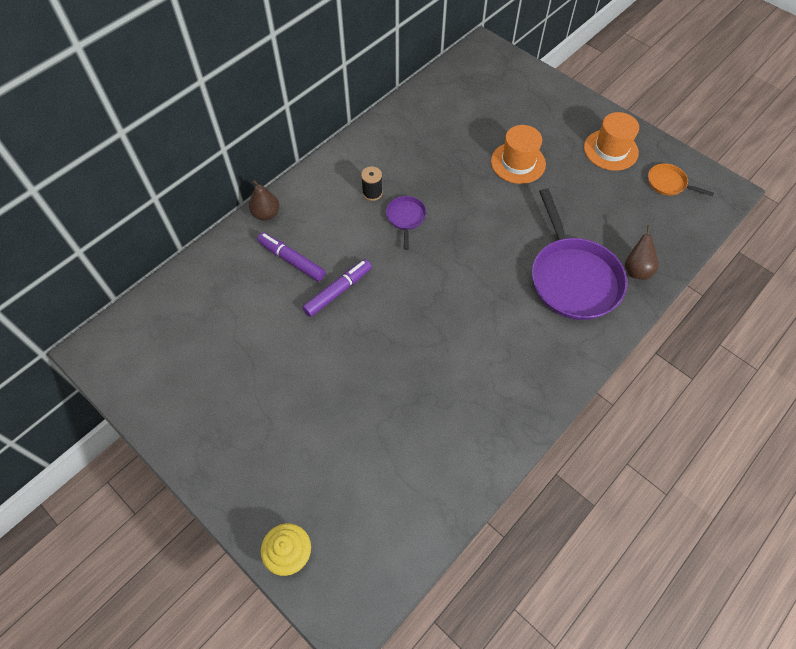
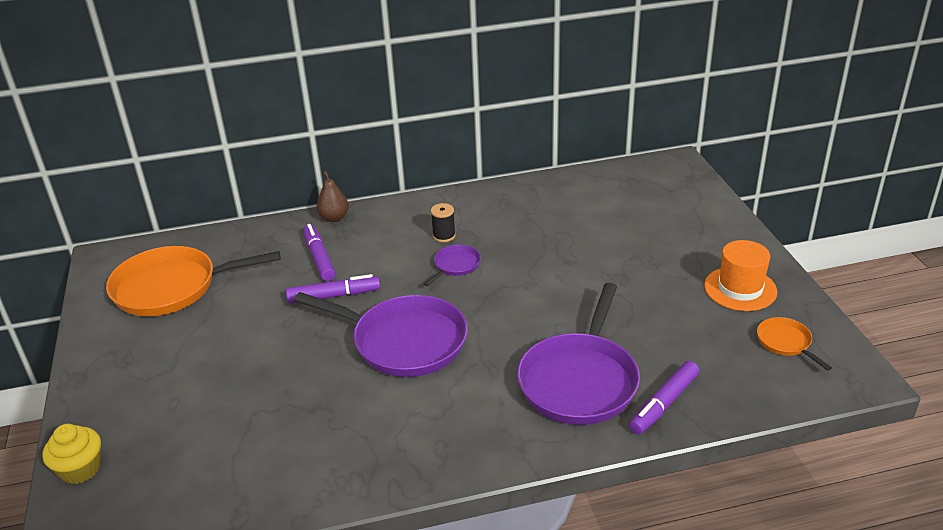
camera: 35 degrees right, 25 degrees down
orange hat [491,125,546,184] -> none
brown pear [625,225,659,280] -> purple marker [629,361,699,434]
none -> orange pan [106,246,281,316]
none -> purple pan [294,292,468,377]

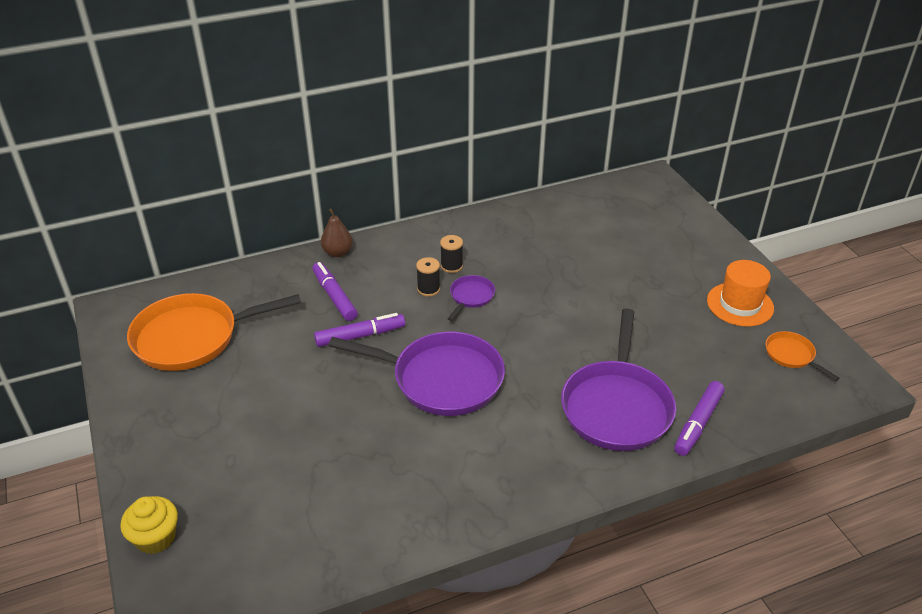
camera: 10 degrees left, 5 degrees up
none -> black spool [416,257,440,296]

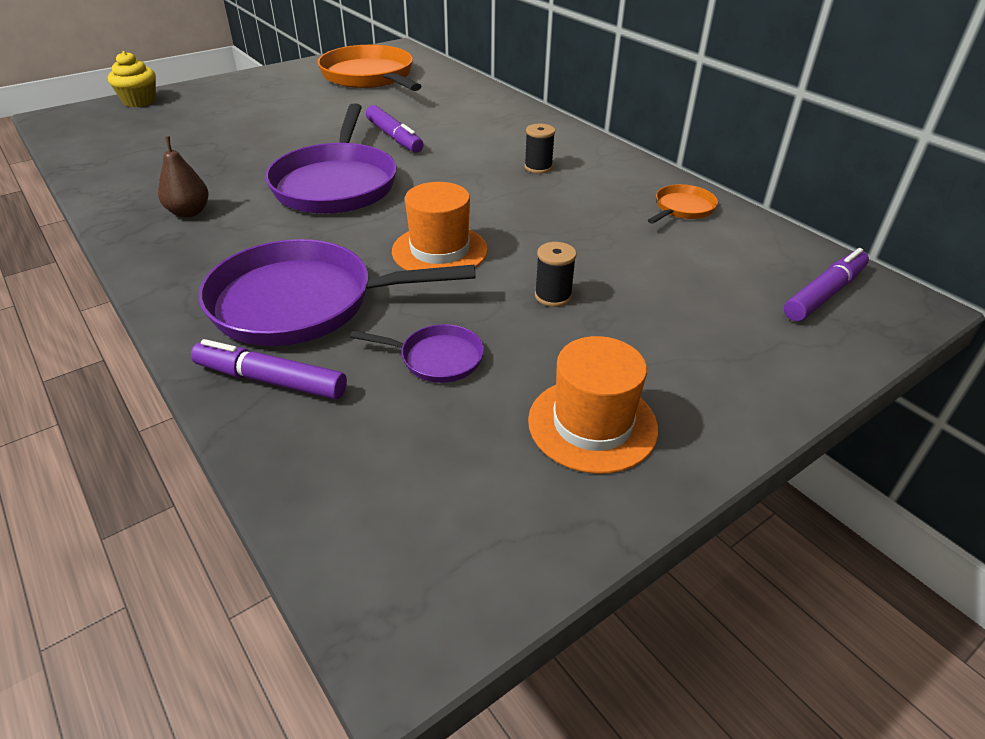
camera: 75 degrees right, 0 degrees up
purple marker [312,262,358,321] -> purple marker moved to [784,248,869,321]
brown pear [321,208,353,257] -> brown pear moved to [158,136,209,217]
black spool [416,257,440,296] -> black spool moved to [535,242,577,307]
purple pan [448,275,495,321] -> purple pan moved to [350,324,484,383]
orange pan [765,331,839,381] -> orange pan moved to [648,184,718,224]
none -> orange hat [392,182,488,271]

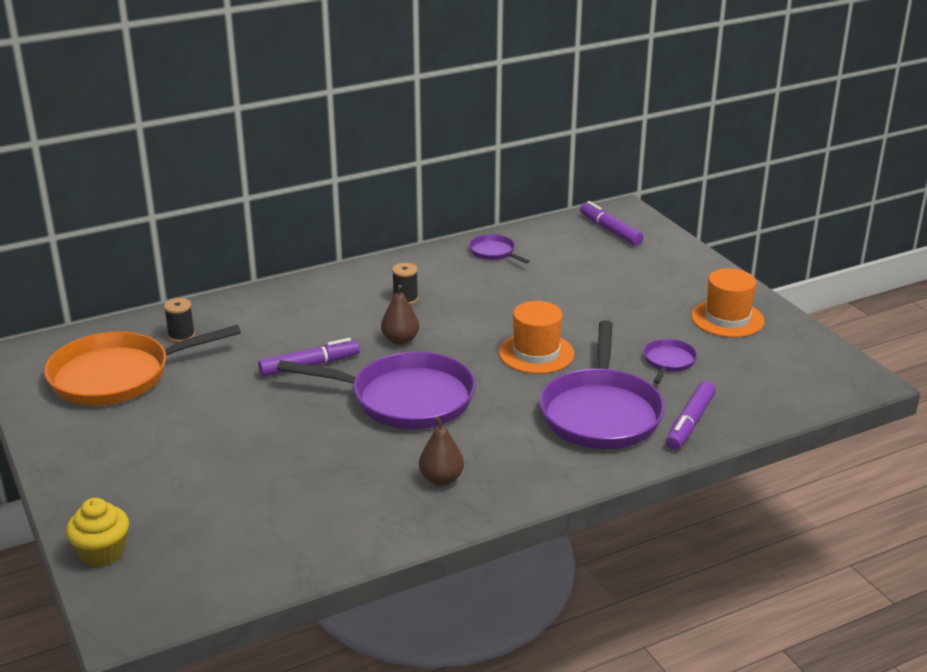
camera: 80 degrees left, 10 degrees down
black spool [535,242,577,307] -> black spool moved to [164,298,195,343]
orange pan [648,184,718,224] -> purple pan [469,234,530,264]
none -> brown pear [381,285,419,345]

